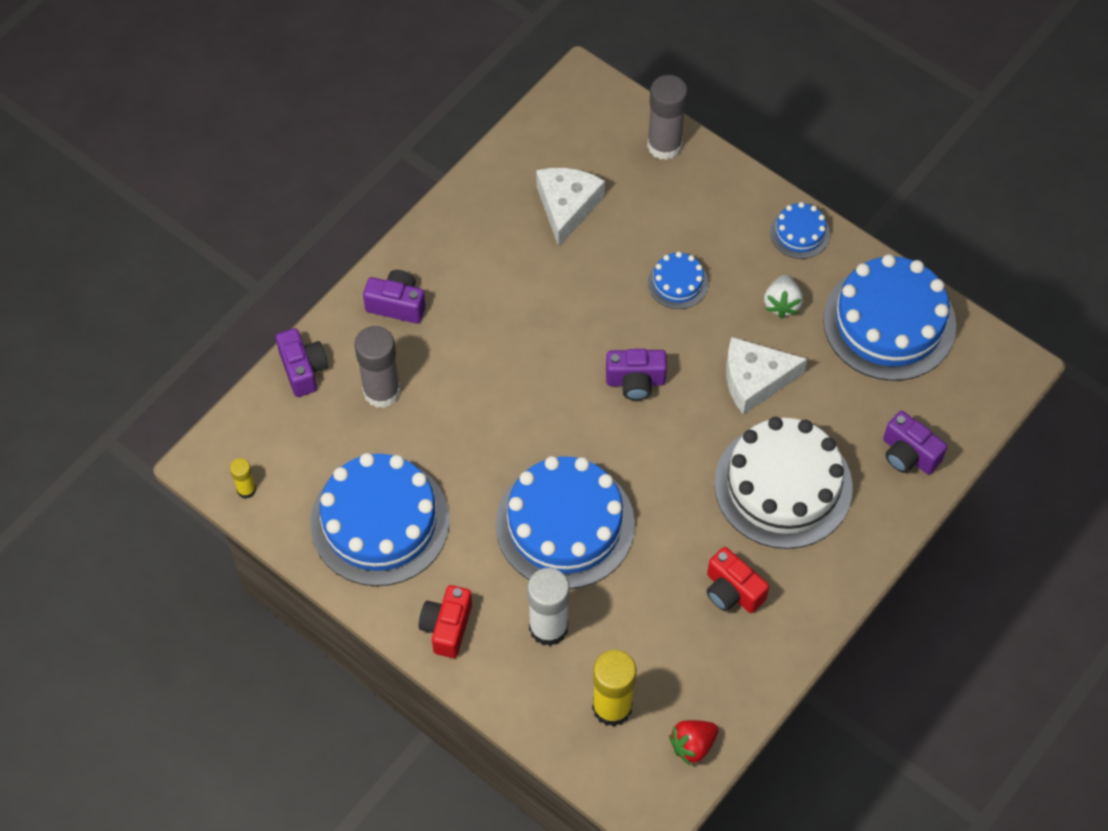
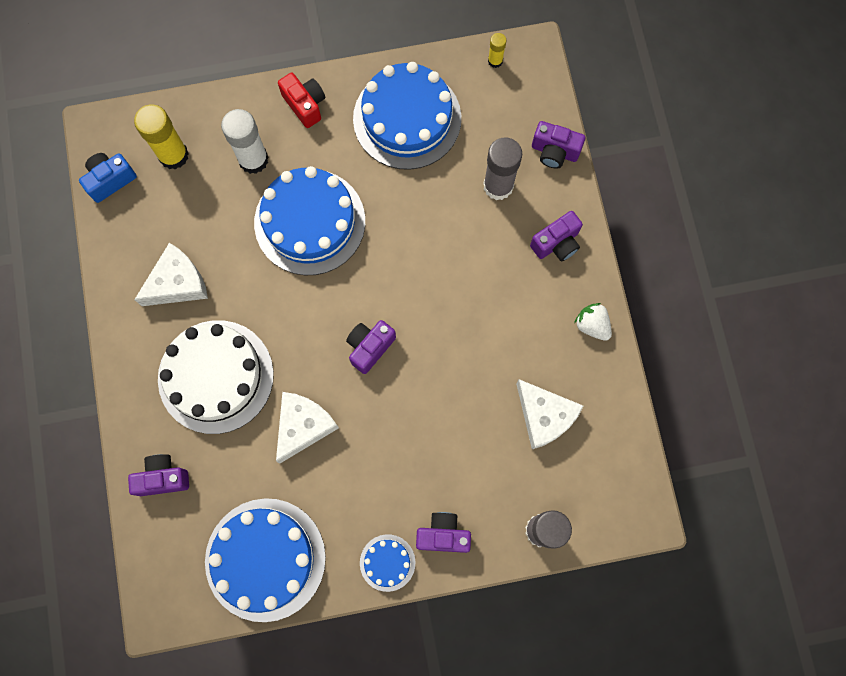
camera: 130 degrees right, 15 degrees up
blue cake [648,252,708,309] -> none
red strawberry [669,720,718,765] -> blue camera [79,153,137,203]
red camera [707,547,769,613] -> white cheese [134,243,208,306]
white strawberry [764,275,803,318] -> white strawberry moved to [574,303,612,341]
none -> purple camera [416,512,471,553]

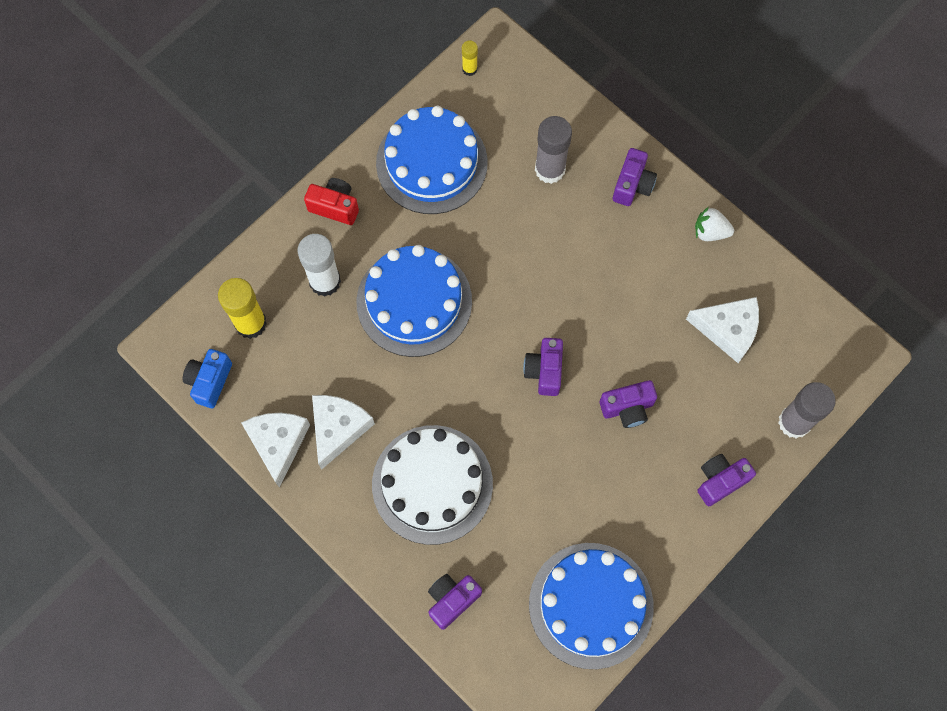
camera: 35 degrees left, 5 degrees down
white cheese [276,392,339,463] -> white cheese moved to [241,413,310,488]
blue cake [360,534,415,592] -> none
purple camera [532,121,585,168] -> purple camera moved to [600,380,657,428]

